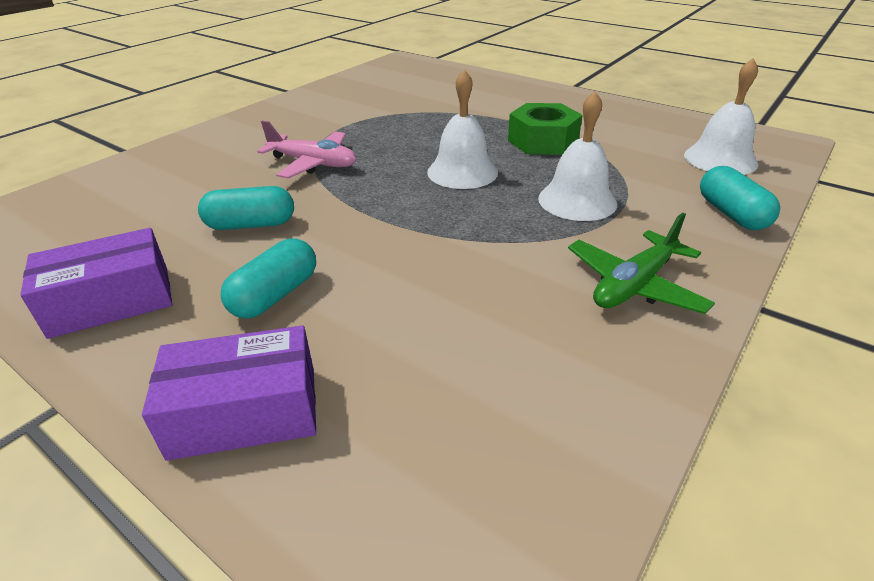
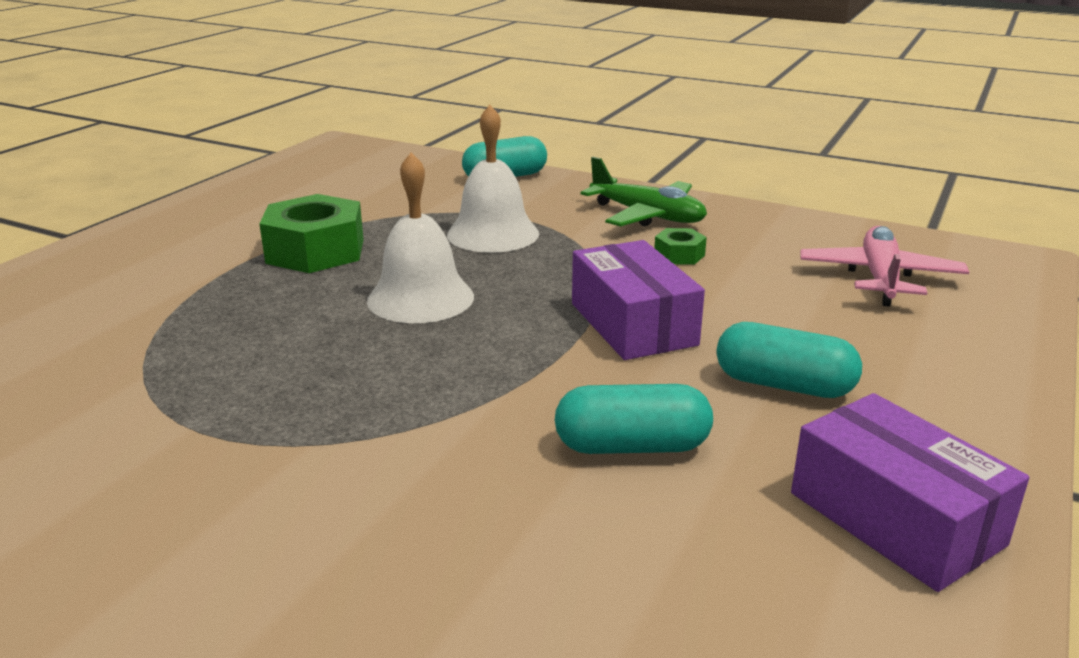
camera: 100 degrees left, 10 degrees down
purple box [142,326,316,461] -> purple box moved to [572,240,705,360]
turquoise capsule [198,186,294,230] -> turquoise capsule turned 75 degrees counterclockwise [555,384,713,454]
pink plane [257,120,356,179] -> pink plane moved to [800,226,969,307]
white bell [684,58,759,175] -> none
none -> green nut [655,228,707,265]

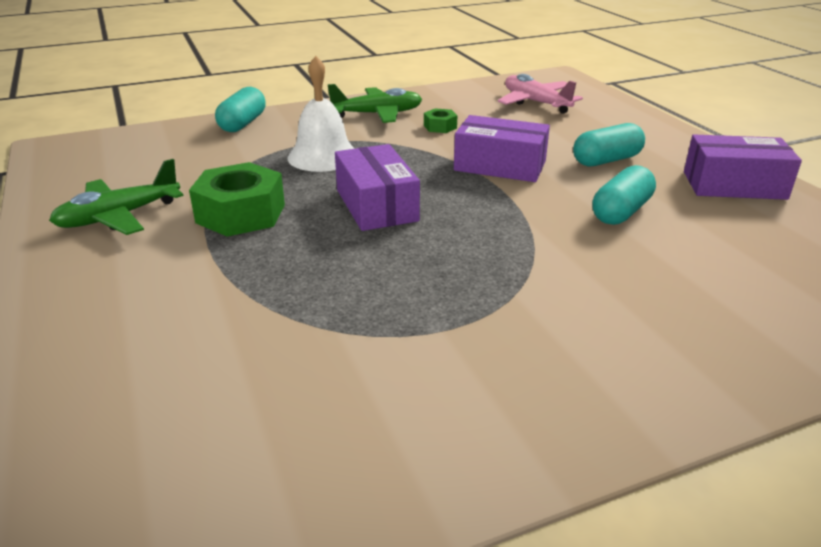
camera: 50 degrees left, 5 degrees up
white bell [367,152,474,323] -> purple box [335,144,420,231]
none -> green plane [49,159,184,235]

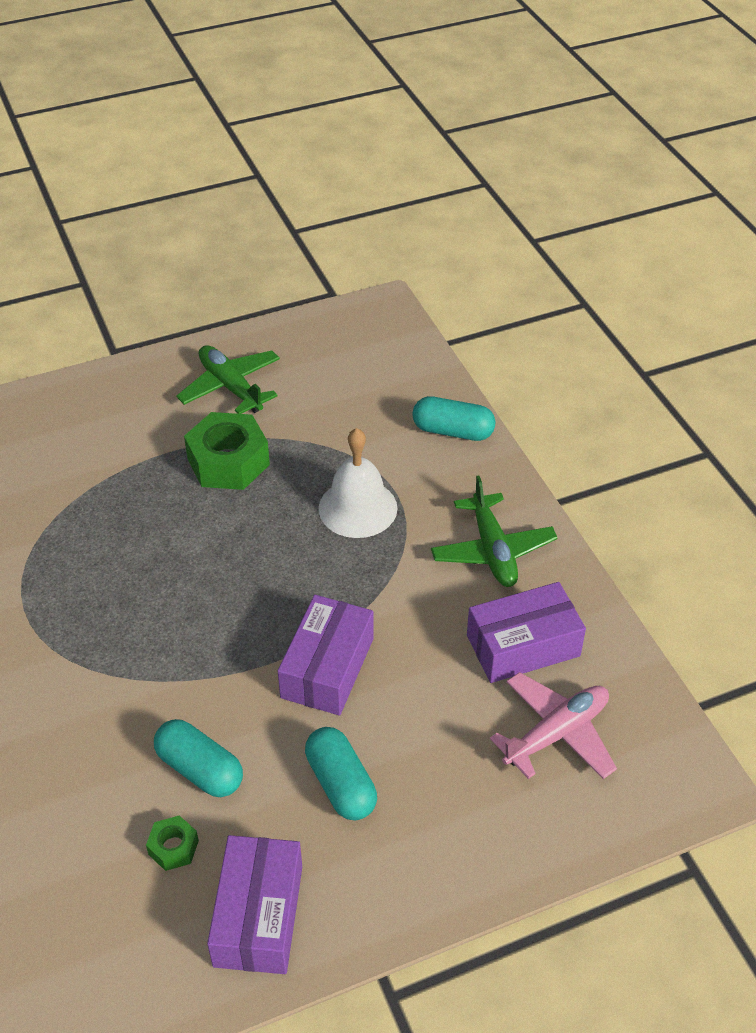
camera: 90 degrees right, 15 degrees up
purple box [335,144,420,231] -> purple box moved to [467,582,586,683]
green nut [424,108,457,133] -> green nut moved to [146,815,199,871]

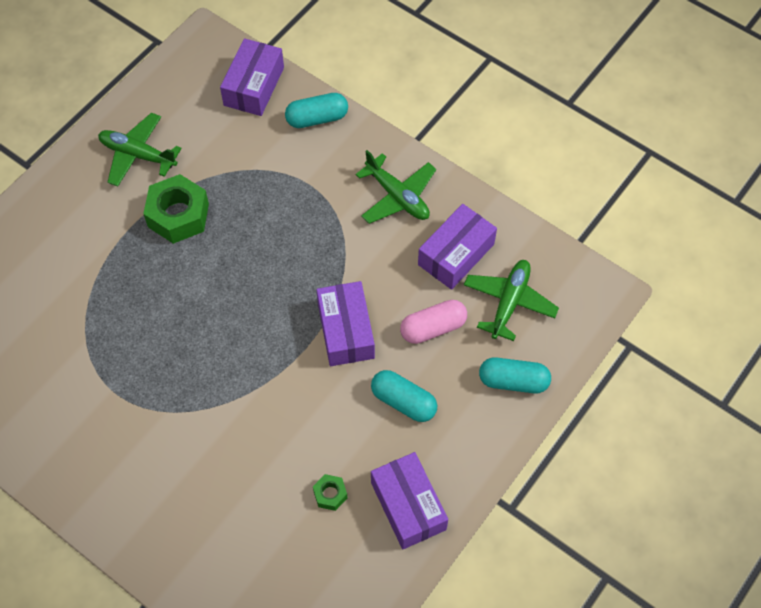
camera: 30 degrees left, 15 degrees up
turquoise capsule [154,719,243,797] -> turquoise capsule moved to [479,357,551,393]
white bell [318,428,398,538] -> none
pink plane [490,672,617,779] -> green plane [464,260,559,341]
none -> purple box [220,38,284,116]
none -> pink capsule [400,300,467,344]

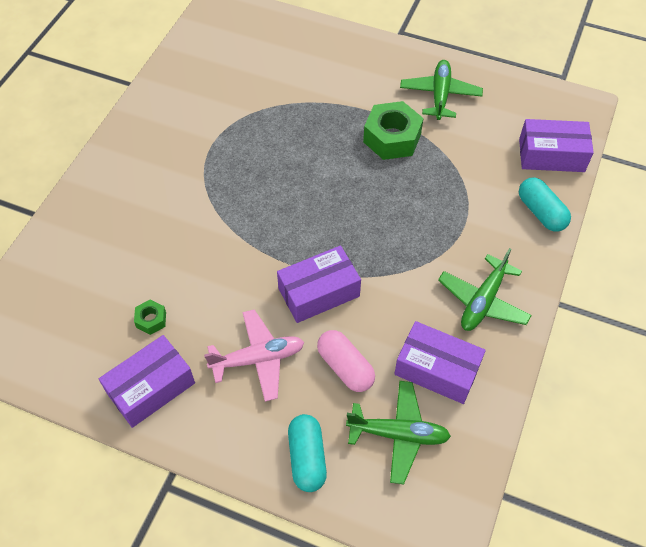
camera: 75 degrees right, 5 degrees down
turquoise capsule [371,370,437,422] -> pink plane [204,309,304,402]

